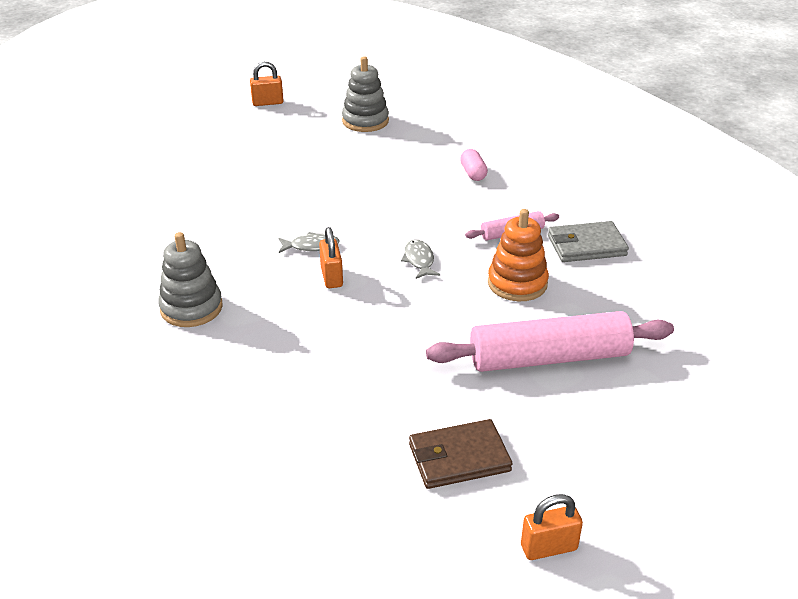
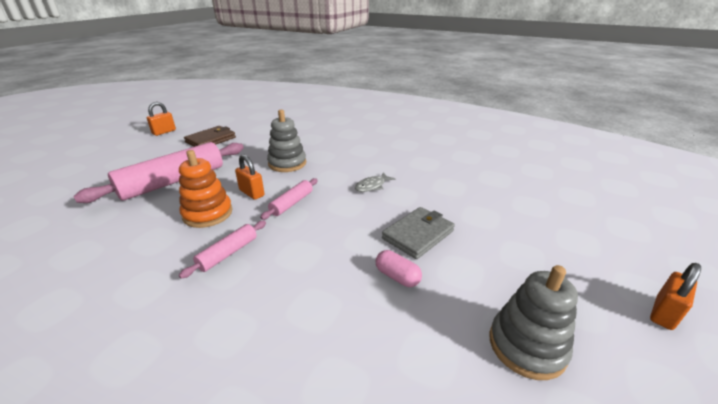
camera: 145 degrees right, 5 degrees down
grey stacking toy [158,232,223,327] -> grey stacking toy moved to [267,110,306,172]
orange padlock [319,227,343,288] -> orange padlock moved to [235,154,265,200]
grey fish [401,239,440,279] -> pink rolling pin [260,178,318,220]
pink capsule [460,149,488,181] -> pink capsule moved to [375,250,422,287]
grey wallet [548,221,629,262] -> grey wallet moved to [382,207,455,259]

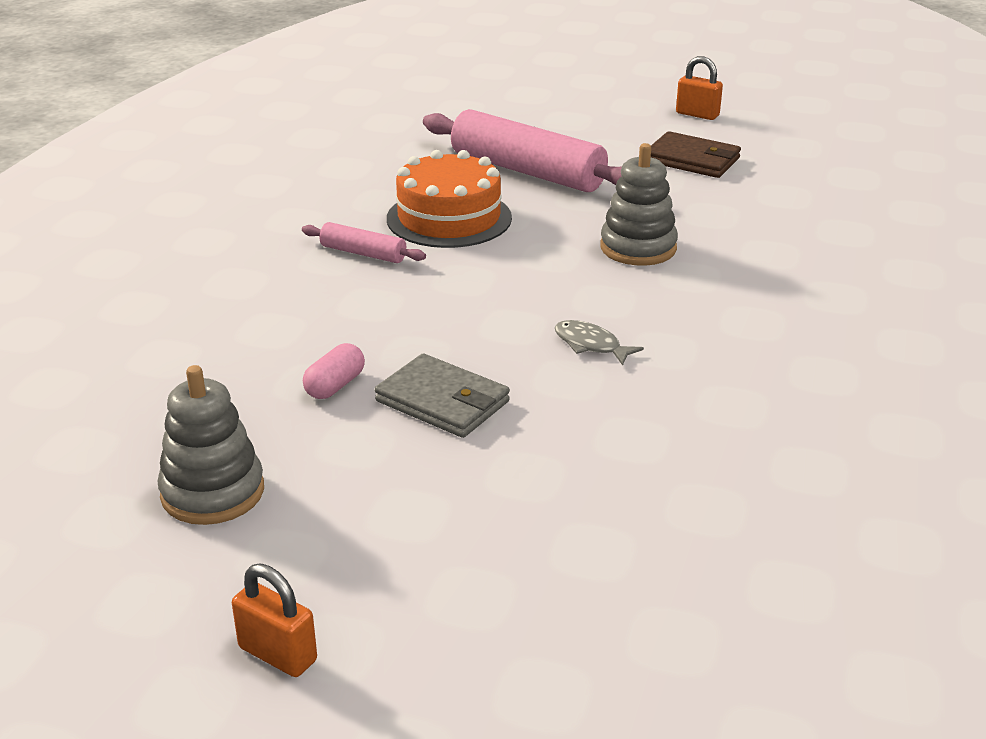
camera: 80 degrees right, 0 degrees up
orange stacking toy [179,150,232,228] -> orange cake [387,150,512,248]
orange padlock [235,154,265,200] -> none
pink rolling pin [260,178,318,220] -> none

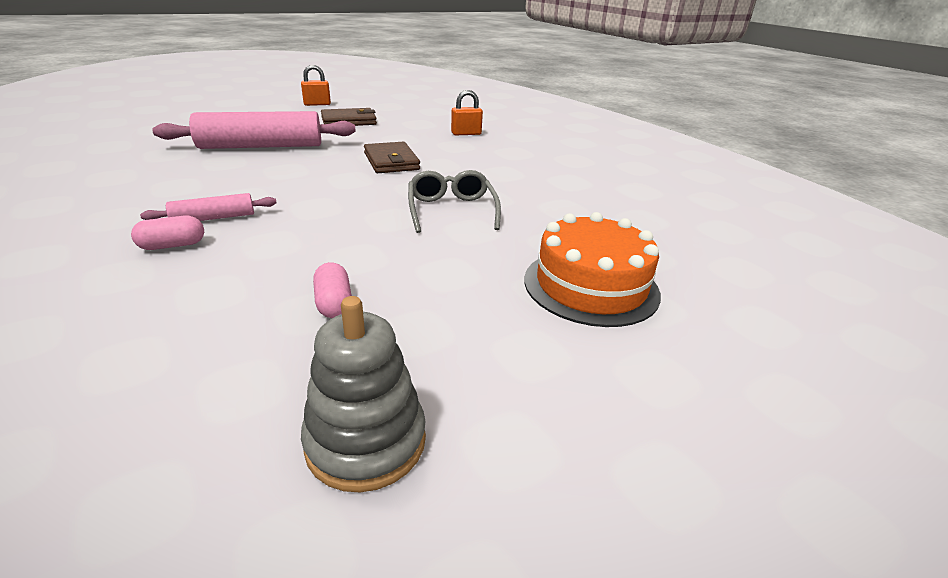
camera: 50 degrees left, 0 degrees up
orange padlock [232,564,317,677] -> orange padlock moved to [451,90,483,135]
grey wallet [375,354,510,438] -> none
orange cake [387,150,512,248] -> orange cake moved to [524,212,661,327]
grey fish [555,320,644,366] -> grey glasses [408,170,501,233]
grey stacking toy [601,143,678,266] -> brown wallet [364,142,420,173]
none -> pink capsule [131,216,204,250]

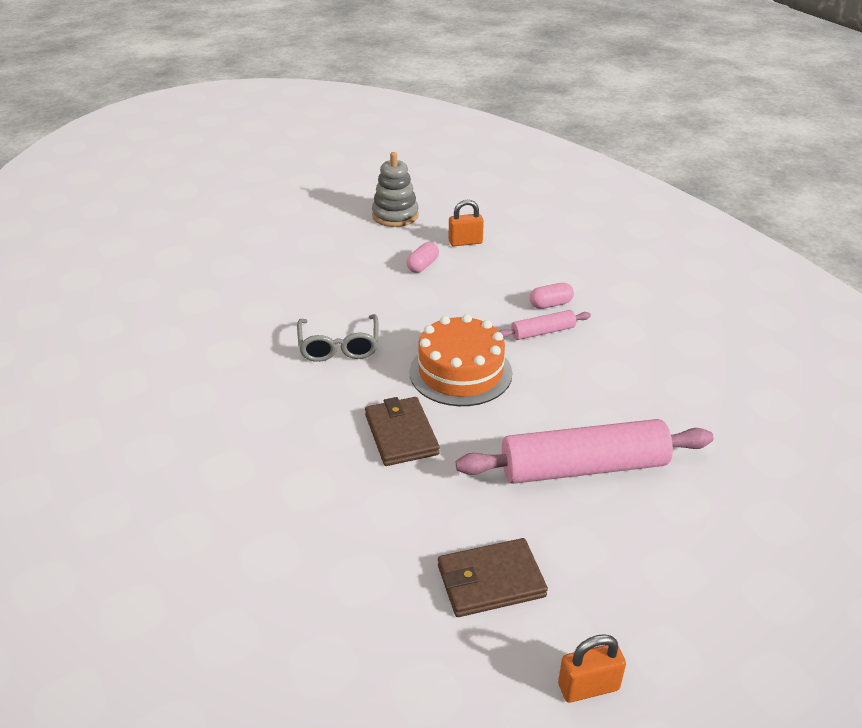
camera: 175 degrees left, 5 degrees up
pink capsule [313,262,352,318] -> pink capsule turned 45 degrees clockwise [406,242,439,273]
orange padlock [451,90,483,135] -> orange padlock moved to [449,200,484,246]
orange cake [524,212,661,327] -> orange cake moved to [409,314,512,406]

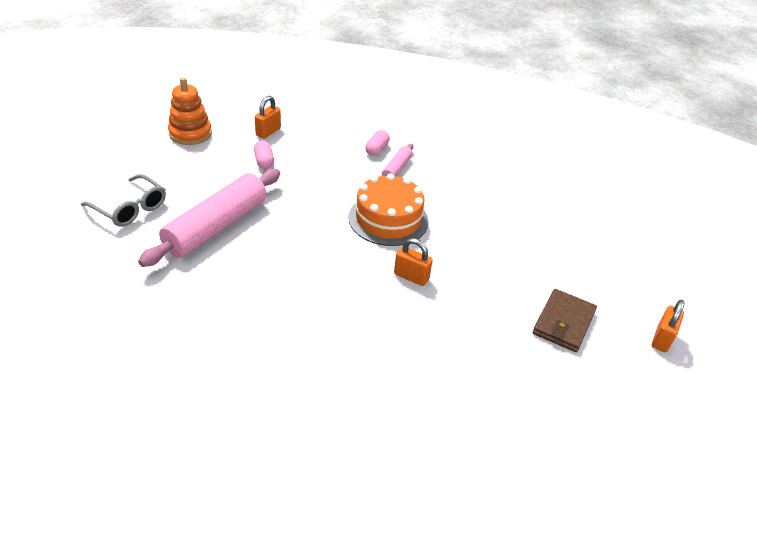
camera: 50 degrees left, 5 degrees up
grey glasses [297,314,378,362] -> grey glasses moved to [81,174,166,227]
brown wallet [365,397,440,466] -> orange padlock [394,238,433,286]
grey stacking toy [372,152,419,227] -> orange stacking toy [168,77,212,145]
pink rolling pin [456,419,714,484] -> pink rolling pin moved to [138,169,280,267]

